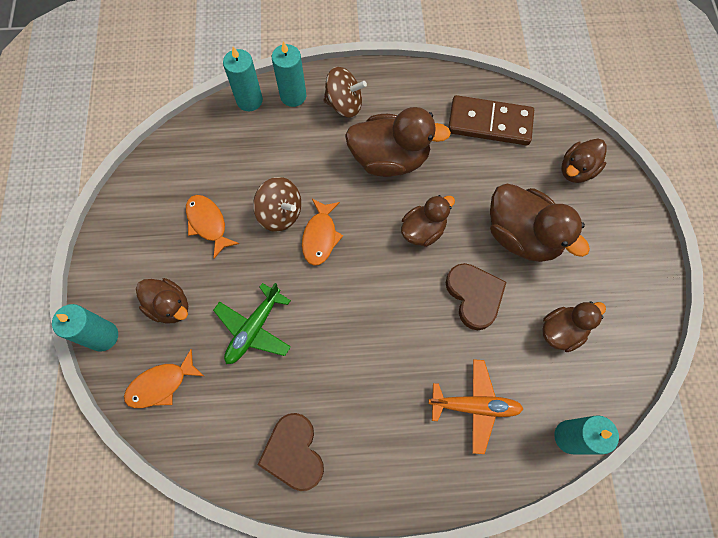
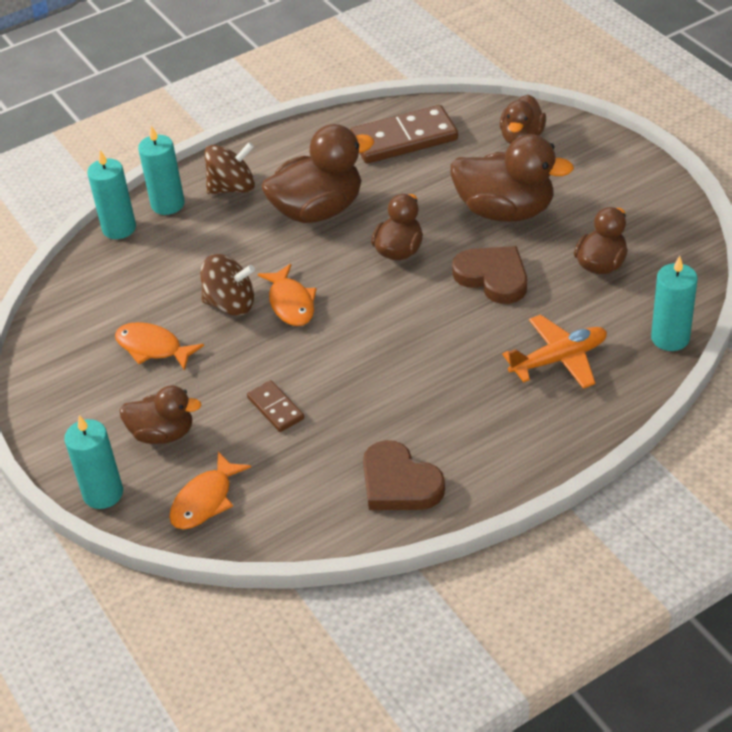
camera: 25 degrees left, 25 degrees down
green plane [213,283,291,364] -> brown domino [247,380,304,432]

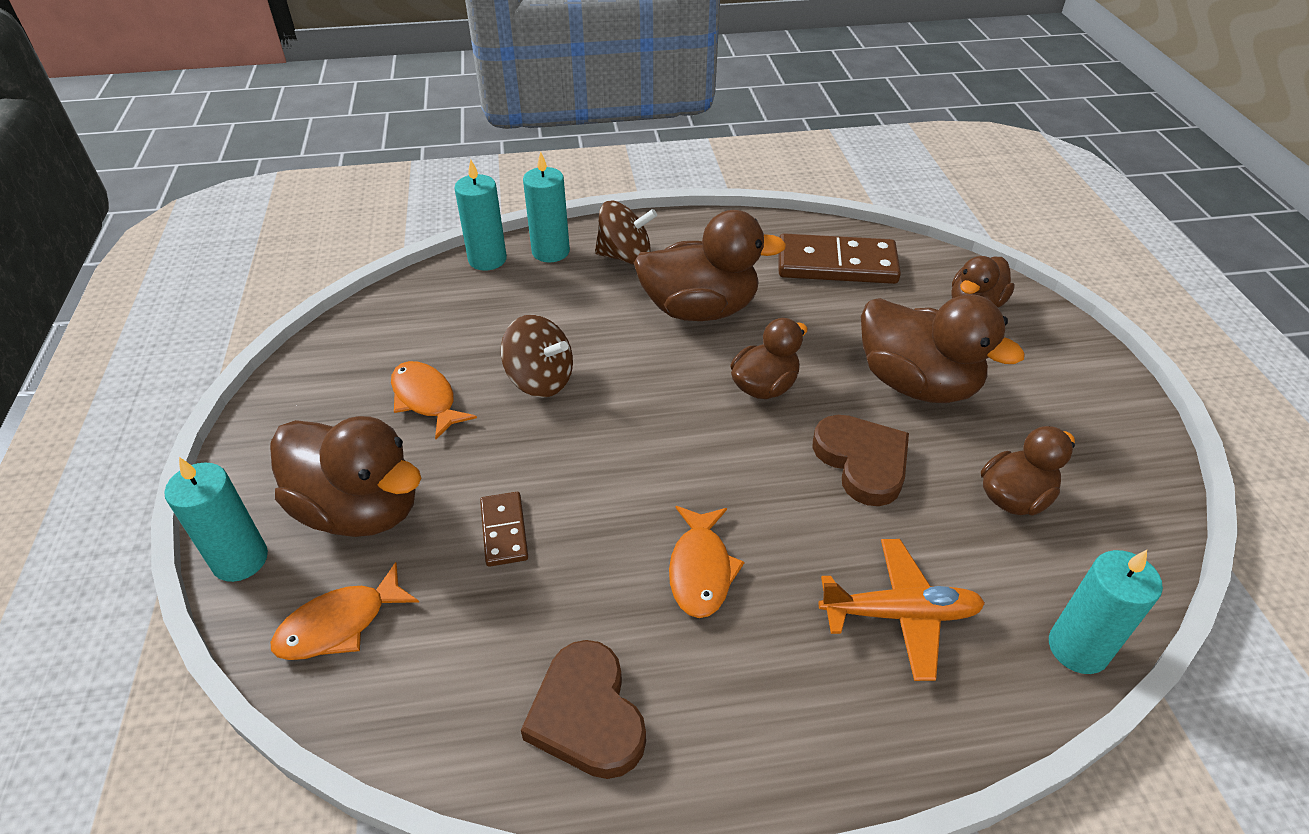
camera: 20 degrees right, 0 degrees up
brown duck [120,385,202,444] -> brown duck [270,416,422,537], size x1.65
orange fish [258,264,317,326] -> orange fish moved to [669,506,744,618]

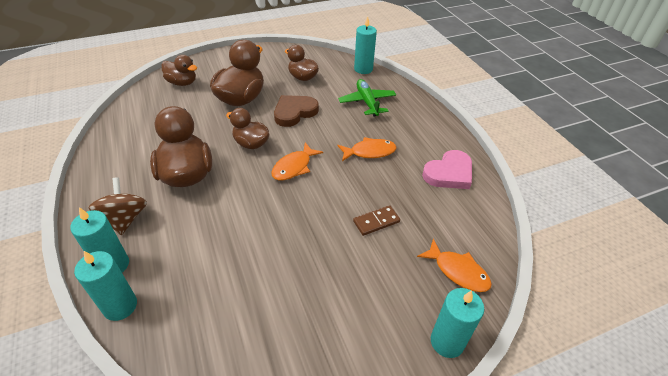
camera: 105 degrees left, 0 degrees up
brown duck [270,416,422,537] -> none
orange fish [391,361,477,439] -> orange fish moved to [271,143,323,181]
brown spinning top [501,315,573,398] -> none
brown heart [521,640,646,779] -> pink heart [422,150,472,189]
brown domino [778,233,901,284] -> none
orange plane [819,539,985,681] -> green plane [338,79,396,117]

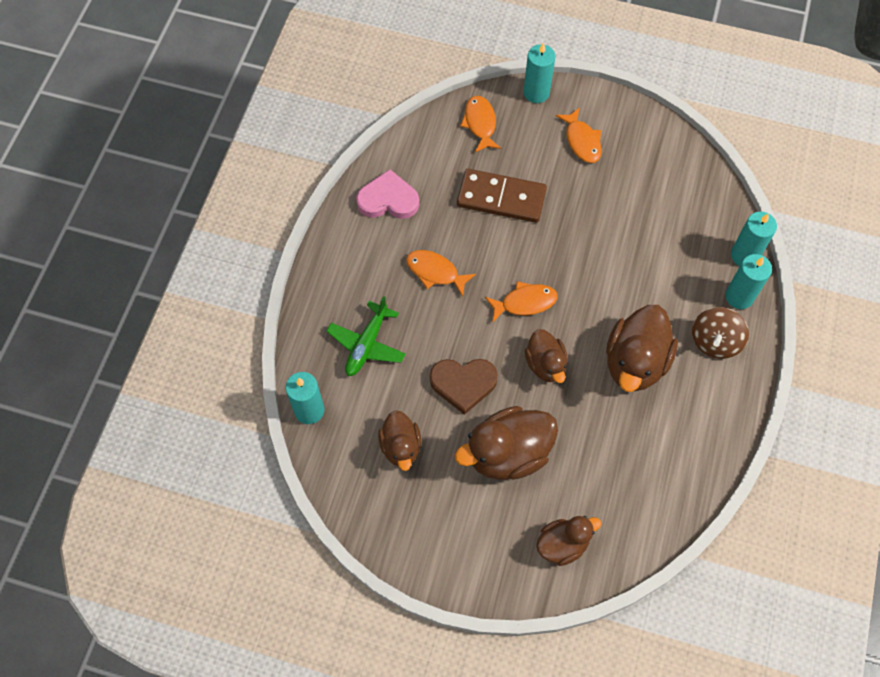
camera: 140 degrees left, 20 degrees up
brown duck [161,55,197,86] -> brown duck turned 90 degrees clockwise [536,516,601,566]
brown domino [353,205,400,236] -> brown domino [457,169,547,223], size x1.93
none -> orange fish [556,107,602,163]

